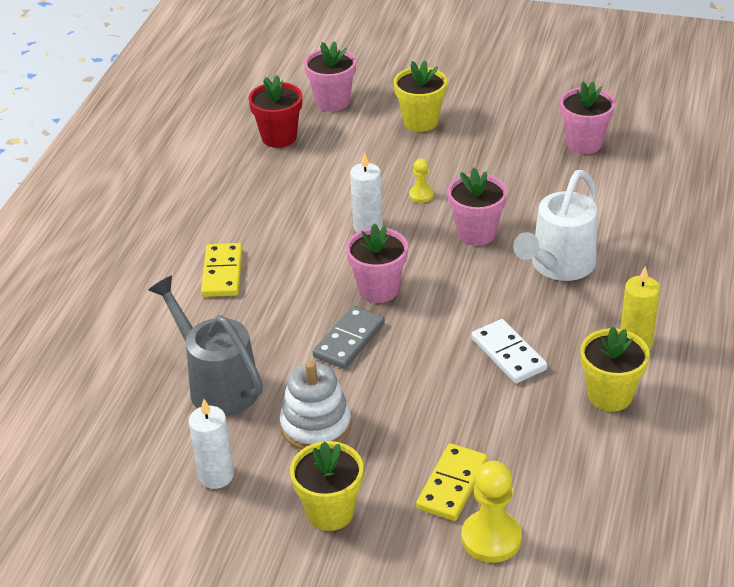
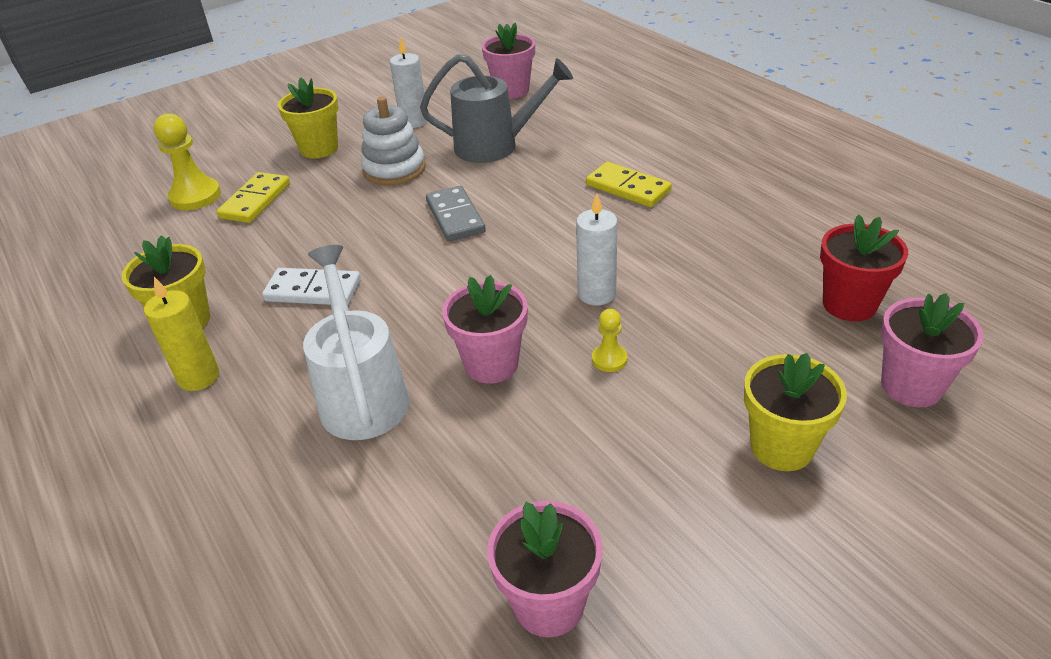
camera: 130 degrees right, 0 degrees up
pink flower pot [346,224,408,303] -> pink flower pot moved to [482,23,535,99]
yellow domino [416,443,488,521] -> yellow domino turned 45 degrees clockwise [216,172,290,223]

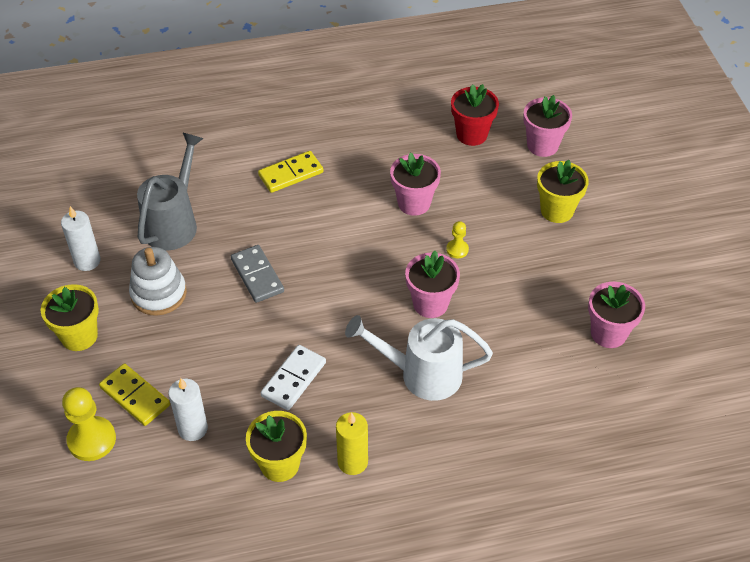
camera: 70 degrees left, 10 degrees up
grey domino [426,186,486,241] -> grey domino turned 60 degrees clockwise [231,245,284,303]
pink flower pot [482,23,535,99] -> pink flower pot moved to [390,153,441,216]
white candle [576,193,618,305] -> white candle moved to [168,378,208,441]

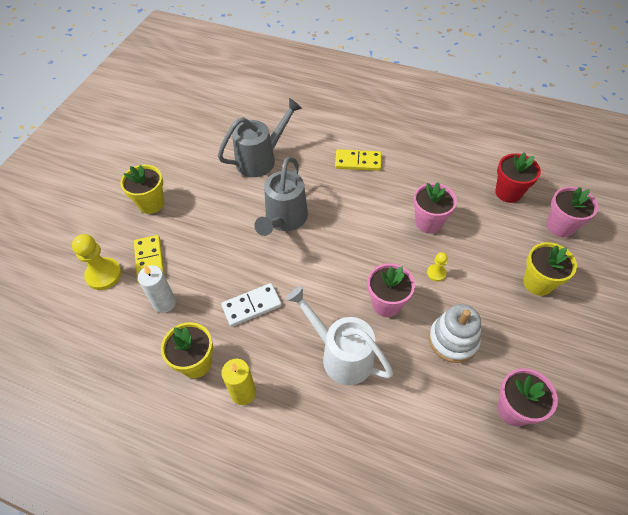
camera: 35 degrees right, 5 degrees up
white candle [61,206,101,271] -> none
white stacking toy [129,247,187,316] -> white stacking toy moved to [429,304,481,363]
grey domino [231,245,284,303] -> grey watering can [254,157,308,236]

